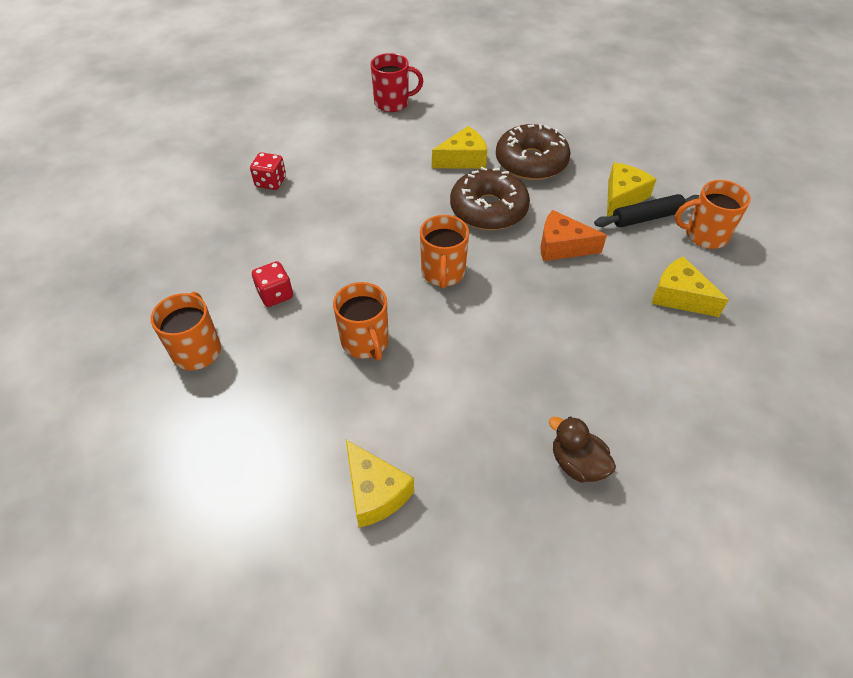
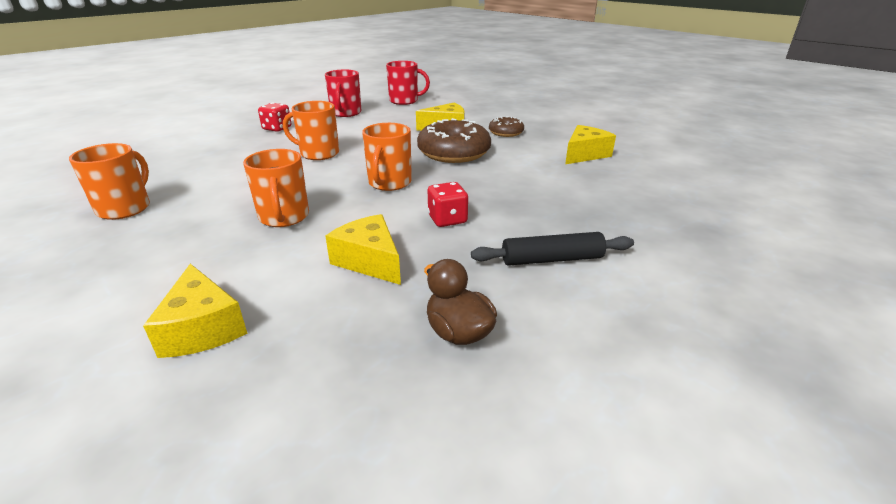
camera: 10 degrees right, 20 degrees down
red dice [252,261,293,307] -> red dice moved to [428,182,468,227]
brown donut [496,124,571,180] -> brown donut [489,117,524,137], size x0.53
orange cheese [540,210,607,261] -> none
black rolling pin [594,194,699,228] -> black rolling pin moved to [471,232,634,266]
yellow cheese [652,257,729,317] -> yellow cheese moved to [325,214,401,285]
orange mug [675,180,751,249] -> orange mug moved to [283,101,339,160]
none -> red mug [325,70,361,117]

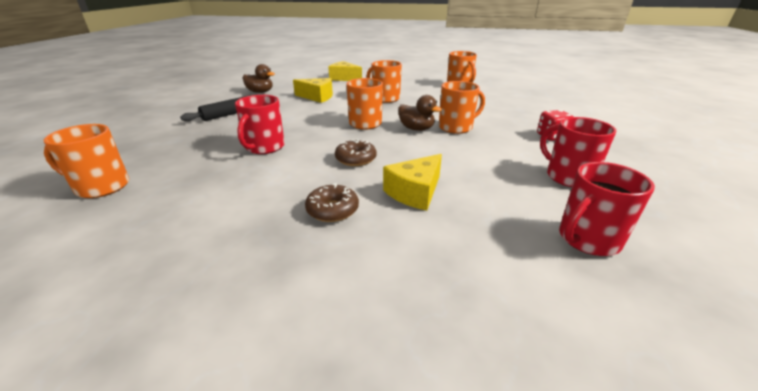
camera: 145 degrees right, 0 degrees up
brown donut [417,118,491,163] -> brown donut [335,139,376,166], size x0.53
red dice [428,182,468,227] -> none
yellow cheese [565,125,616,164] -> none
none -> orange mug [44,124,129,198]
none -> red mug [235,95,285,154]
none -> brown duck [398,95,442,131]

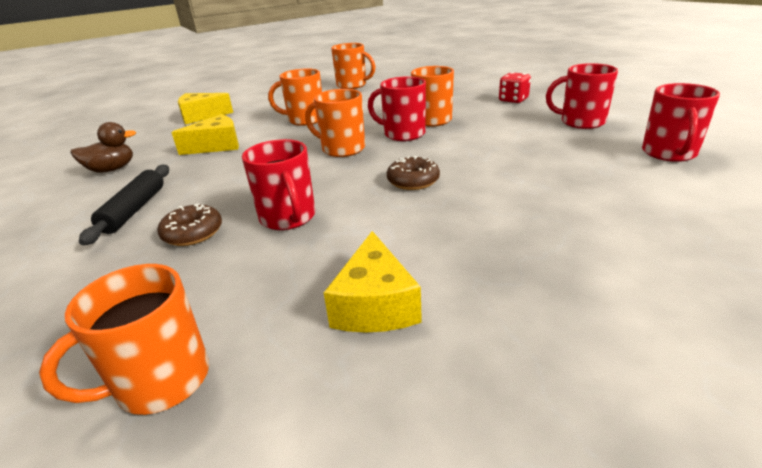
camera: 40 degrees left, 0 degrees up
brown donut [305,183,359,222] -> brown donut moved to [157,204,222,246]
yellow cheese [383,154,442,211] -> yellow cheese moved to [324,231,422,332]
brown duck [398,95,442,131] -> red mug [368,76,426,141]

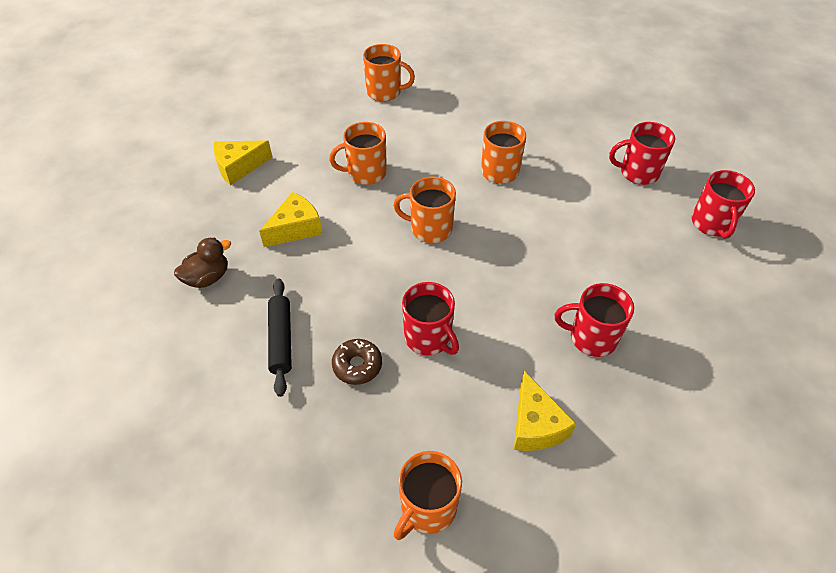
camera: 15 degrees left, 20 degrees up
red mug [368,76,426,141] -> red mug moved to [555,283,634,357]
brown donut [387,156,440,190] -> none
red dice [499,72,531,103] -> none

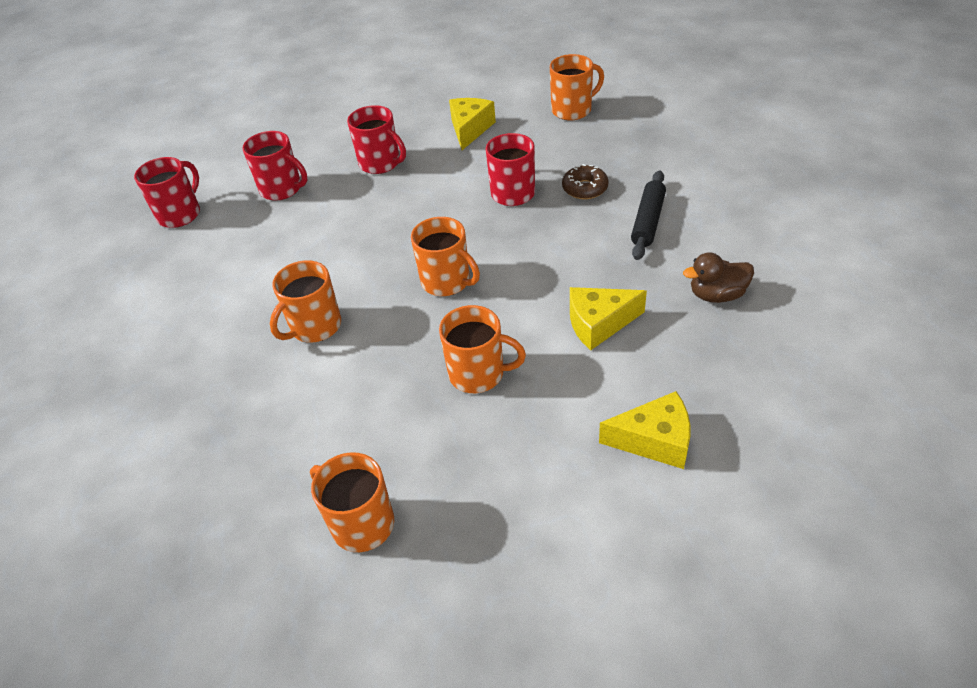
camera: 150 degrees left, 5 degrees down
red mug [609,122,675,185] -> red mug moved to [243,131,307,201]

